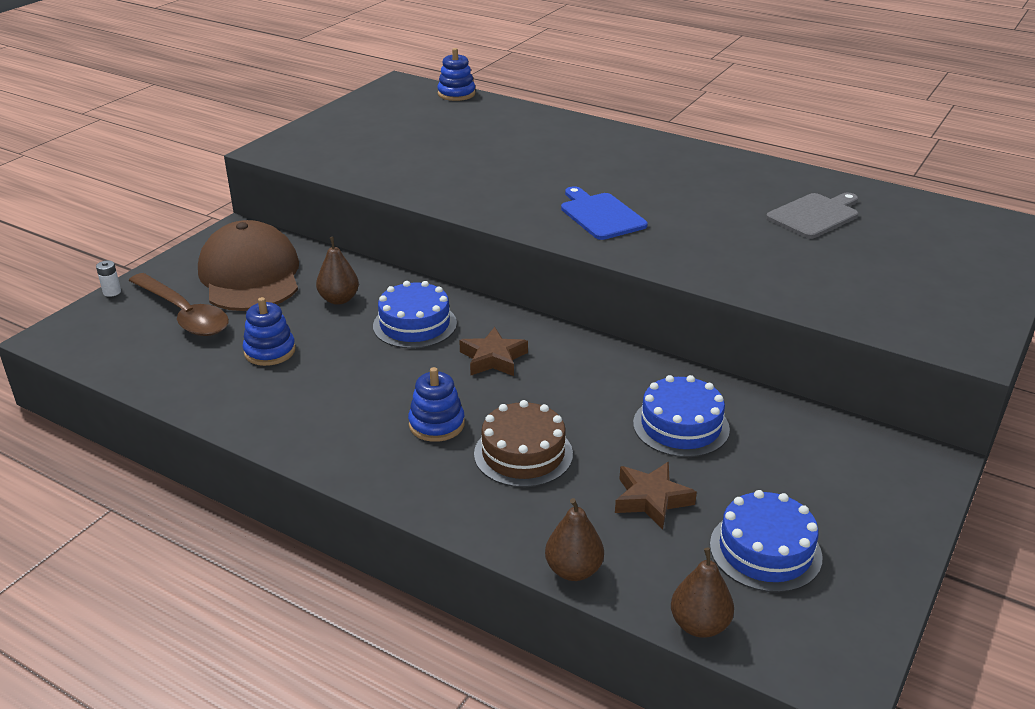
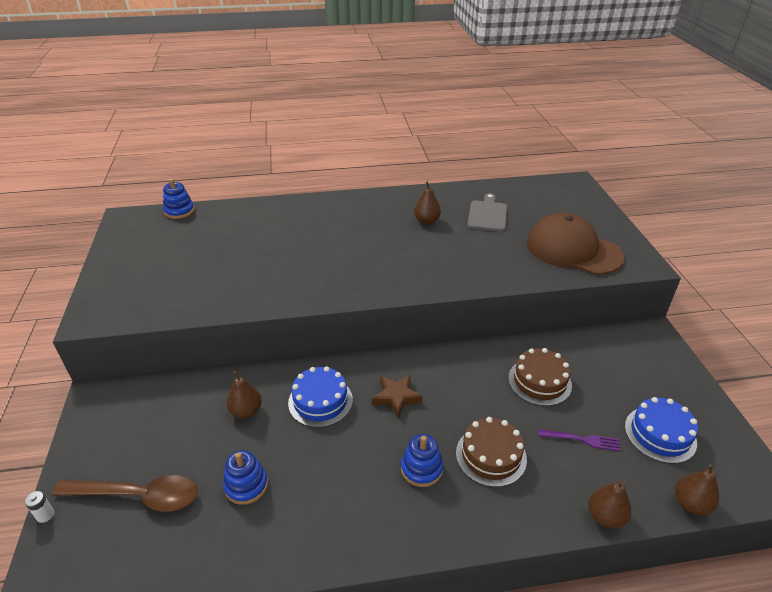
camera: 40 degrees left, 5 degrees up
brown cap [198,220,299,311] -> brown cap moved to [527,213,624,275]
blue cutting board [561,186,648,240] -> none
brown star [615,462,697,530] -> purple fork [539,429,621,451]
blue cake [633,375,730,457] -> brown cake [509,348,572,406]
none -> brown pear [414,181,441,225]

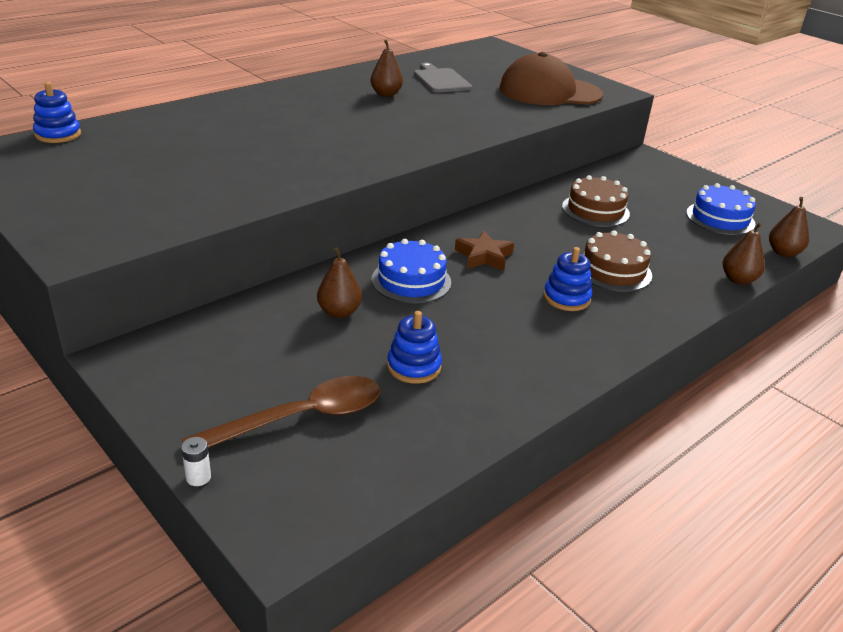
camera: 35 degrees left, 5 degrees down
purple fork [539,429,621,451] -> none

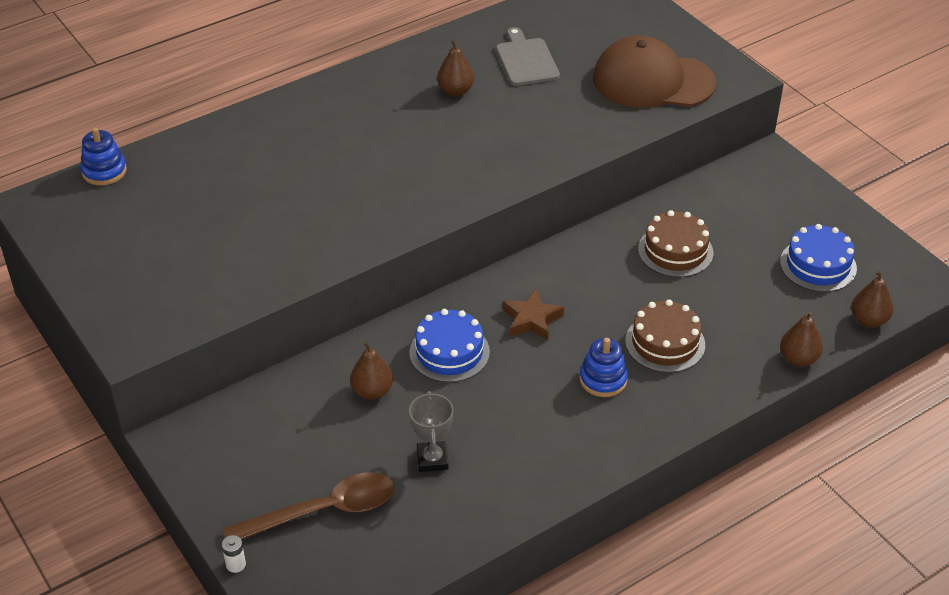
camera: 10 degrees right, 10 degrees up
blue stacking toy [387,311,442,384] -> grey trophy [409,391,453,472]

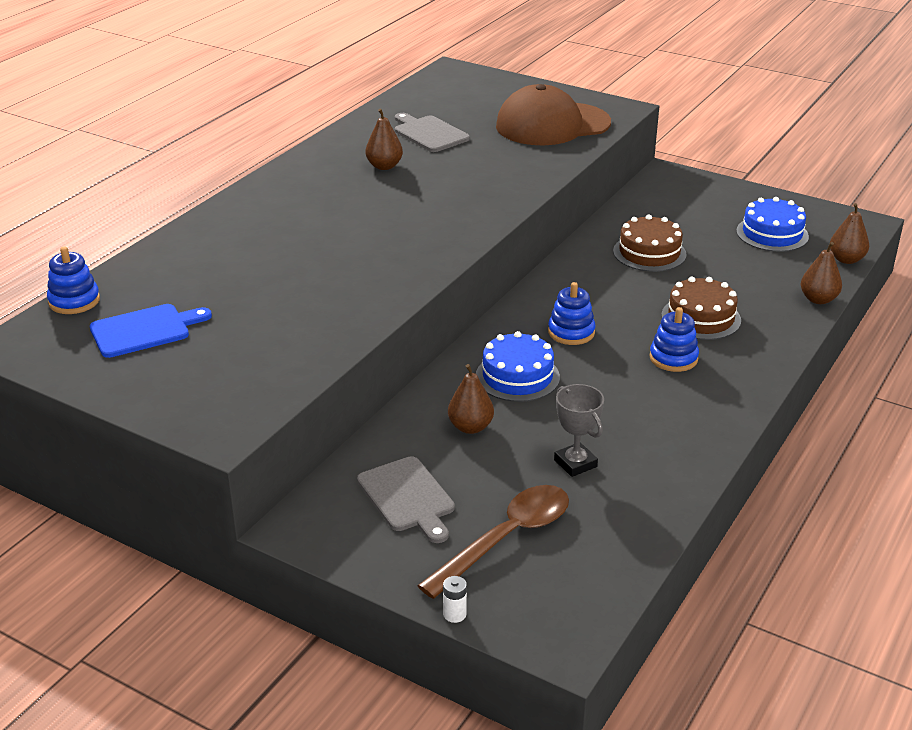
camera: 25 degrees left, 10 degrees down
brown star [503,289,564,340] -> blue stacking toy [548,282,595,345]
none -> blue cutting board [90,304,212,358]
none -> grey cutting board [357,456,455,543]

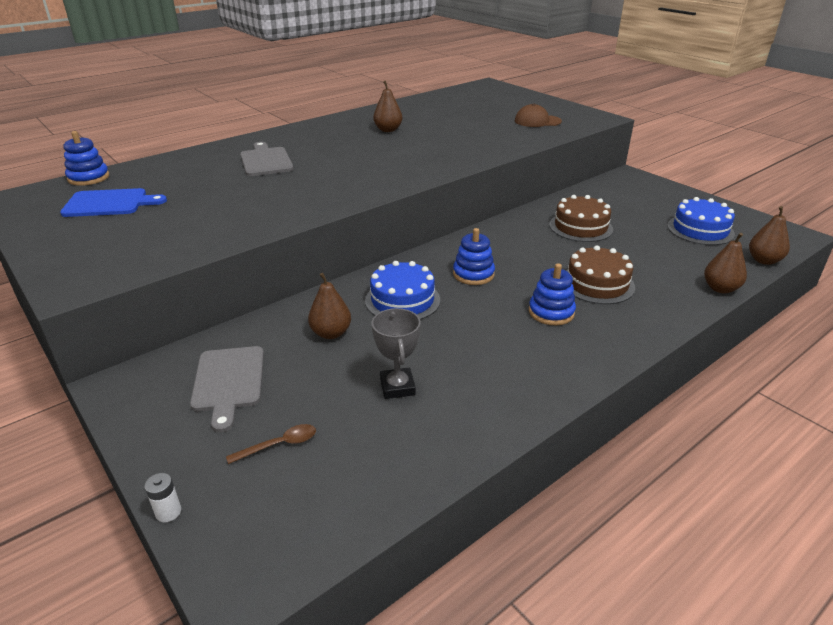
camera: 20 degrees right, 0 degrees up
grey cutting board [395,113,470,152] -> grey cutting board moved to [240,142,293,176]
brown spoon [417,485,569,599] -> brown spoon [226,424,316,464], size x0.45
brown cap [496,84,611,145] -> brown cap [515,103,562,127], size x0.50

